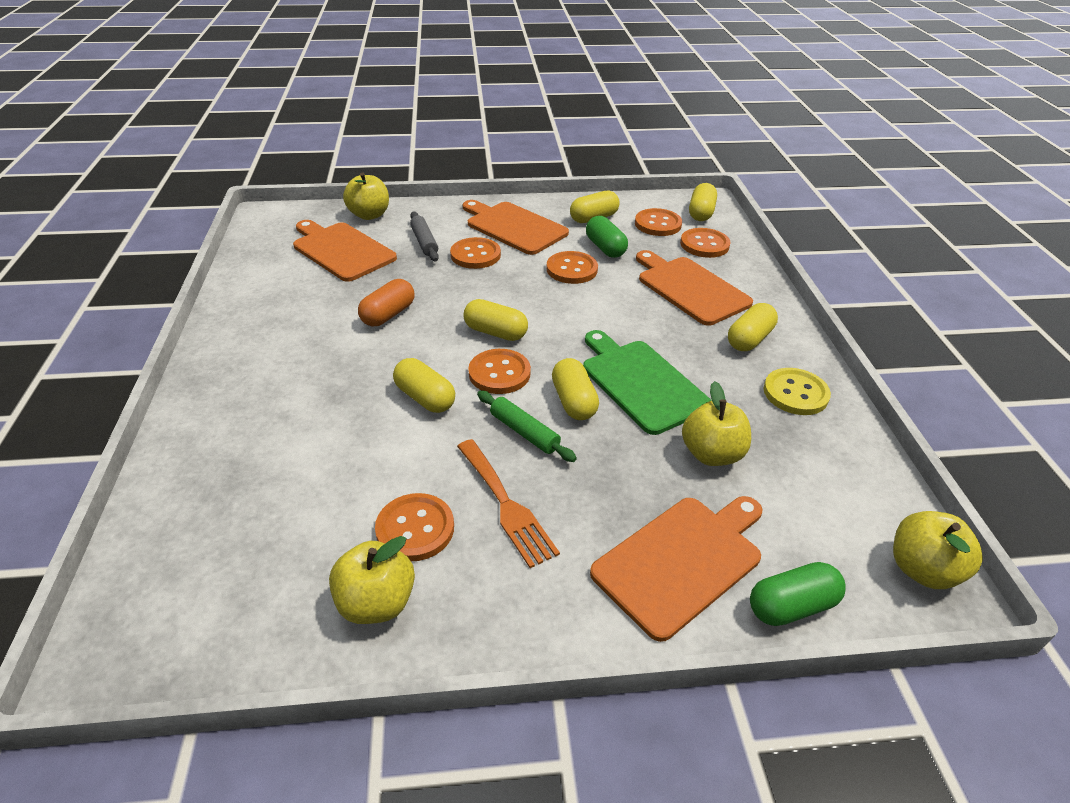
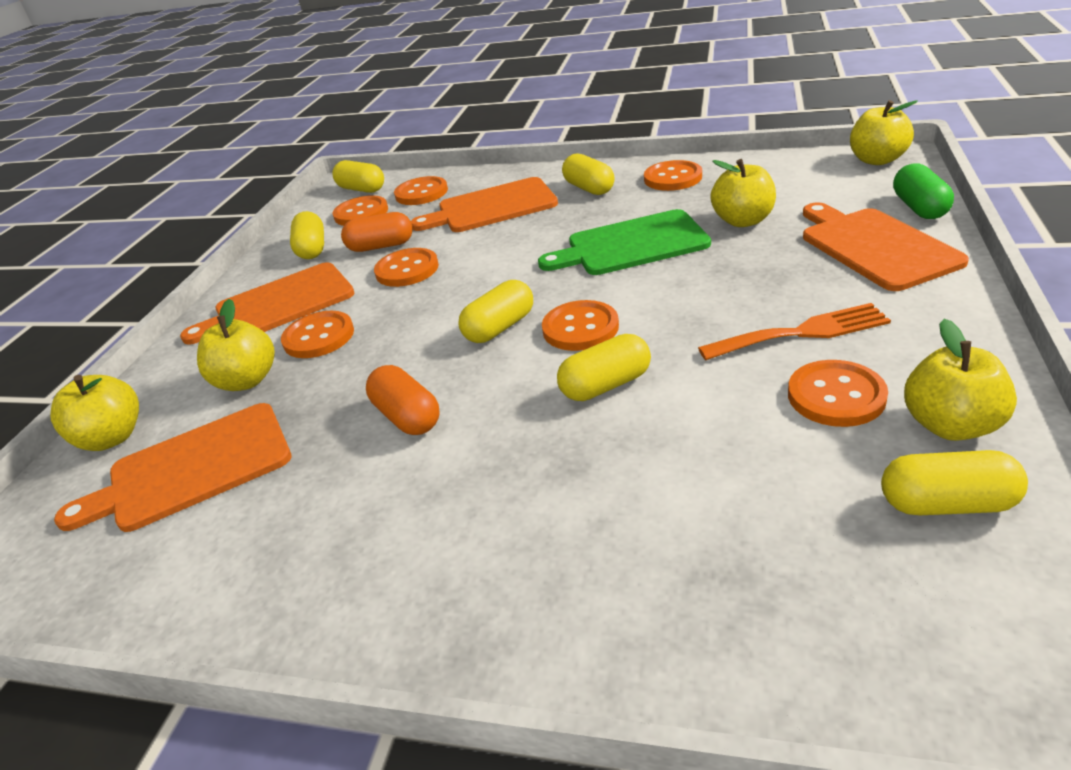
camera: 65 degrees left, 5 degrees down
grey rolling pin [410,212,439,261] -> yellow apple [197,299,275,391]
green rolling pin [477,390,577,462] -> none
yellow capsule [552,358,599,420] -> yellow capsule moved to [881,450,1028,515]
green capsule [586,216,628,258] -> orange capsule [341,212,413,252]
yellow button [764,368,831,415] -> orange button [644,160,702,191]

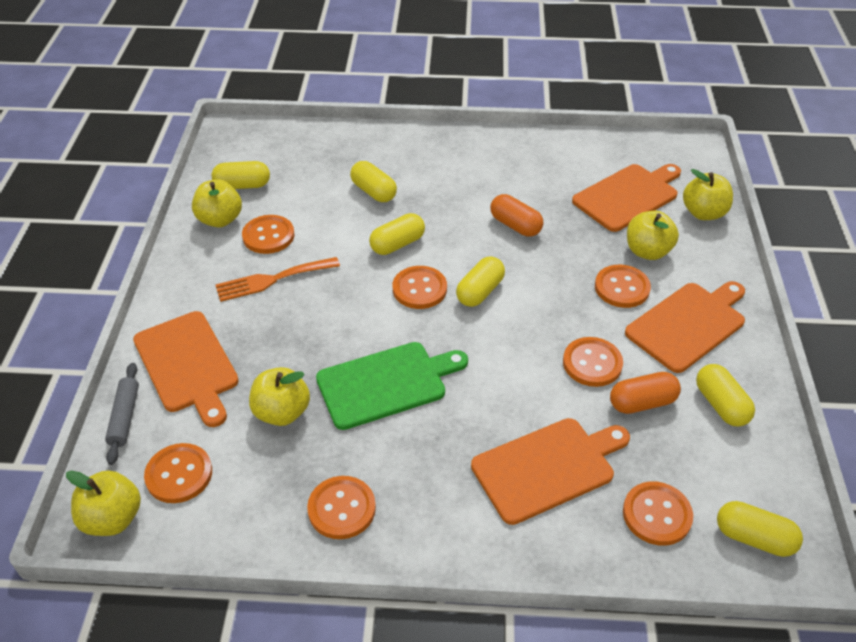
camera: 165 degrees right, 10 degrees up
orange button [333,195,388,226] -> orange button moved to [144,443,212,503]
yellow capsule [562,153,615,195] -> yellow capsule moved to [350,161,397,202]
green capsule [893,163,954,219] -> grey rolling pin [105,363,139,465]

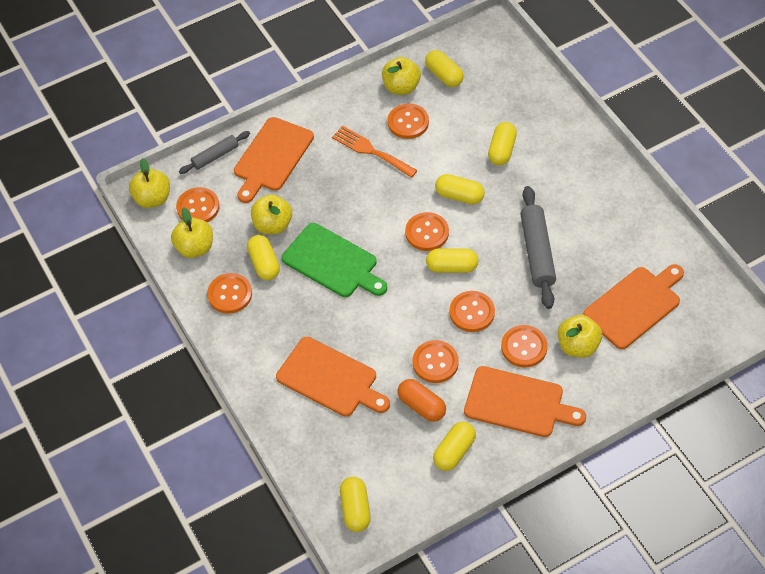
camera: 60 degrees right, 10 degrees up
orange capsule [490,194,543,237] -> grey rolling pin [520,186,556,309]
orange cutting board [572,164,681,232] -> orange cutting board turned 60 degrees counterclockwise [583,264,684,349]
orange button [623,481,693,546] -> orange button moved to [450,291,495,332]
yellow apple [683,169,733,220] -> yellow apple moved to [171,208,213,258]
none -> yellow capsule [247,235,280,280]

